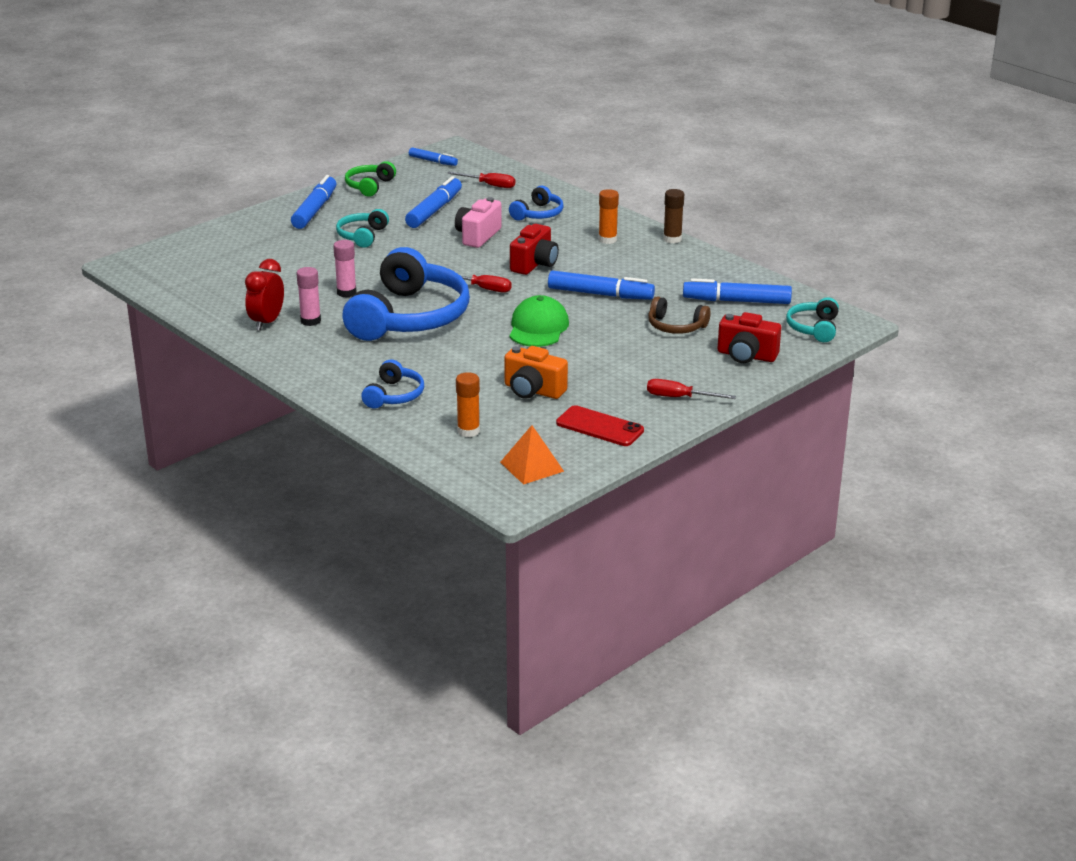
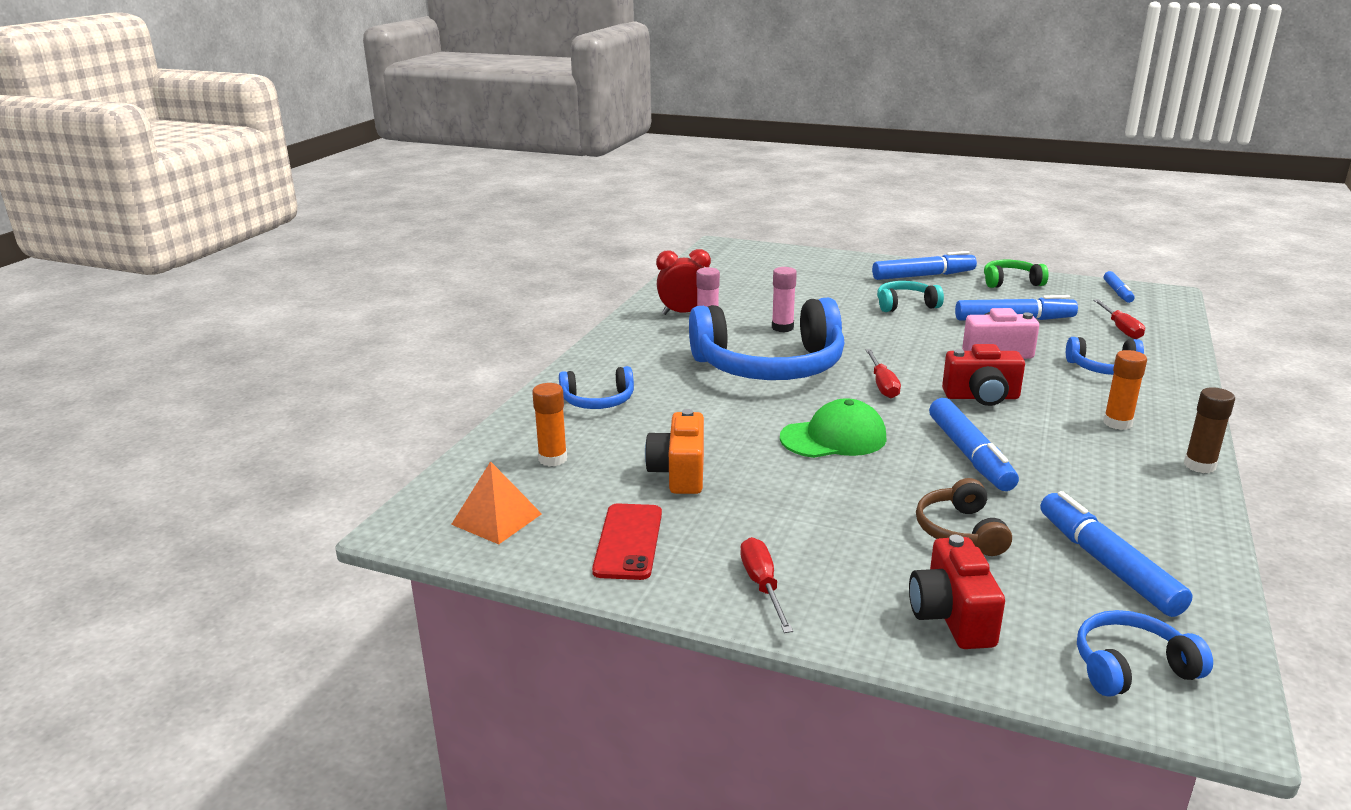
camera: 65 degrees right, 5 degrees down
turquoise headphones [786,297,839,342] -> blue headphones [1077,610,1213,697]

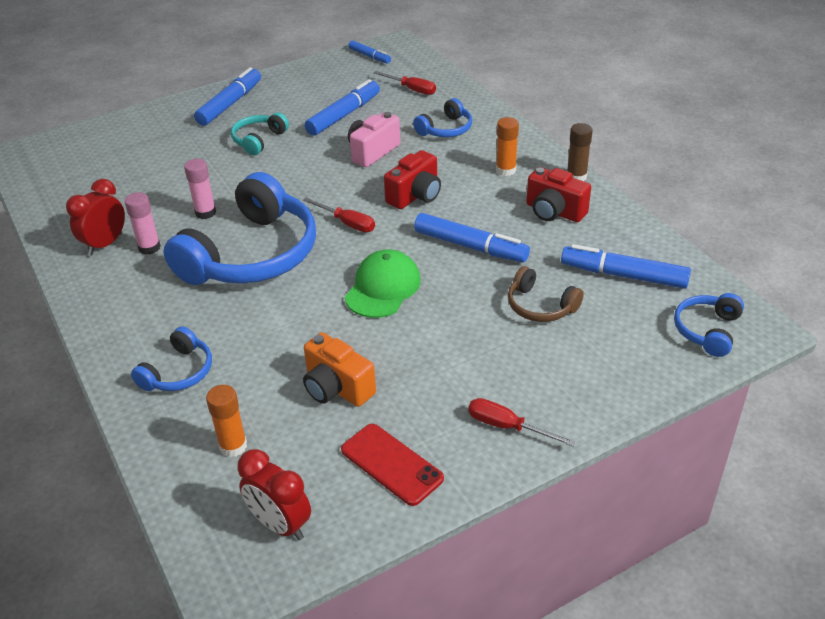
camera: 50 degrees left, 15 degrees up
orange pyramid [451,461,542,544] -> red clock [237,449,311,540]
red camera [909,535,1005,649] -> red camera moved to [526,167,591,222]
green headphones [984,260,1048,288] -> none

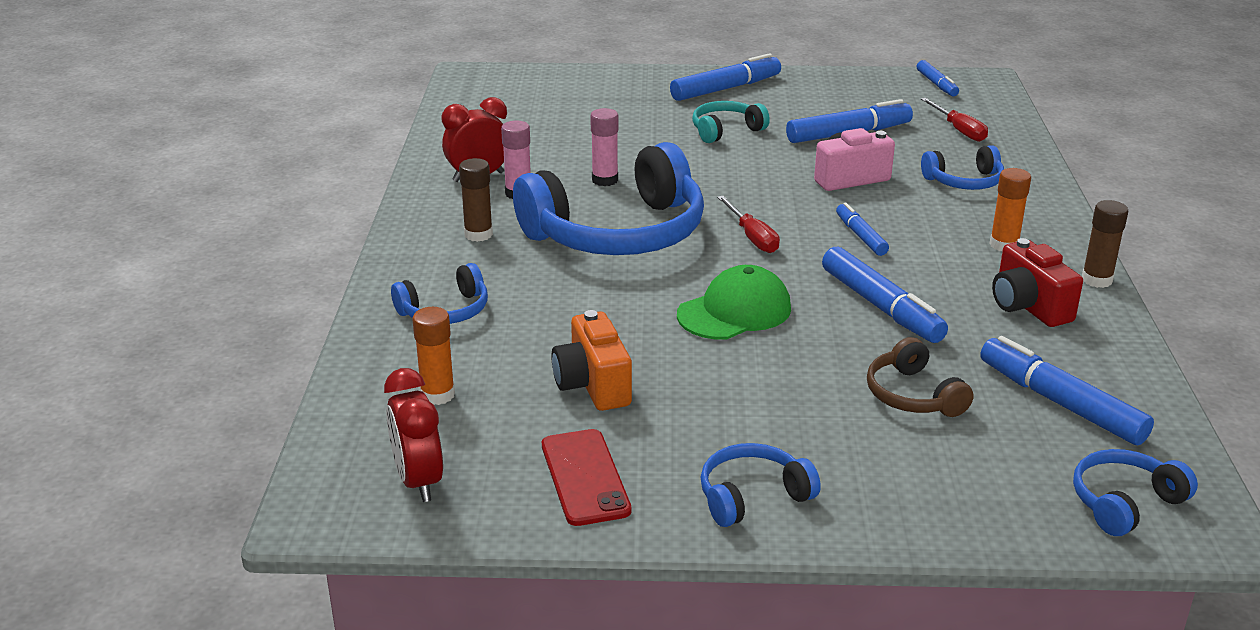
camera: 30 degrees right, 10 degrees down
red camera [384,150,441,209] -> blue marker [836,202,889,256]
red screwdriver [468,398,576,447] -> blue headphones [700,443,821,527]
none -> brown glue stick [459,158,493,242]

